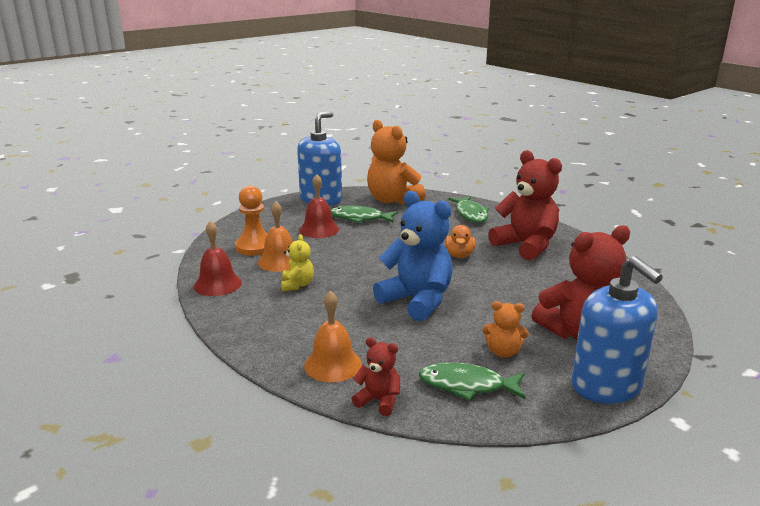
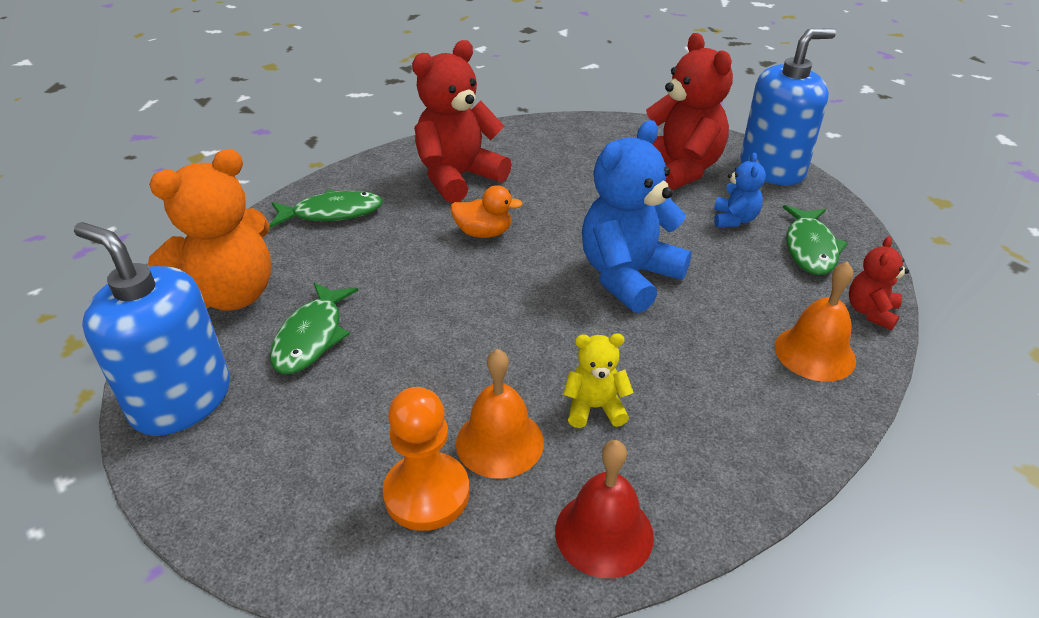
camera: 90 degrees left, 15 degrees up
red bell [299,174,339,238] -> none
orange teddy bear [482,301,529,358] -> blue teddy bear [714,153,766,227]

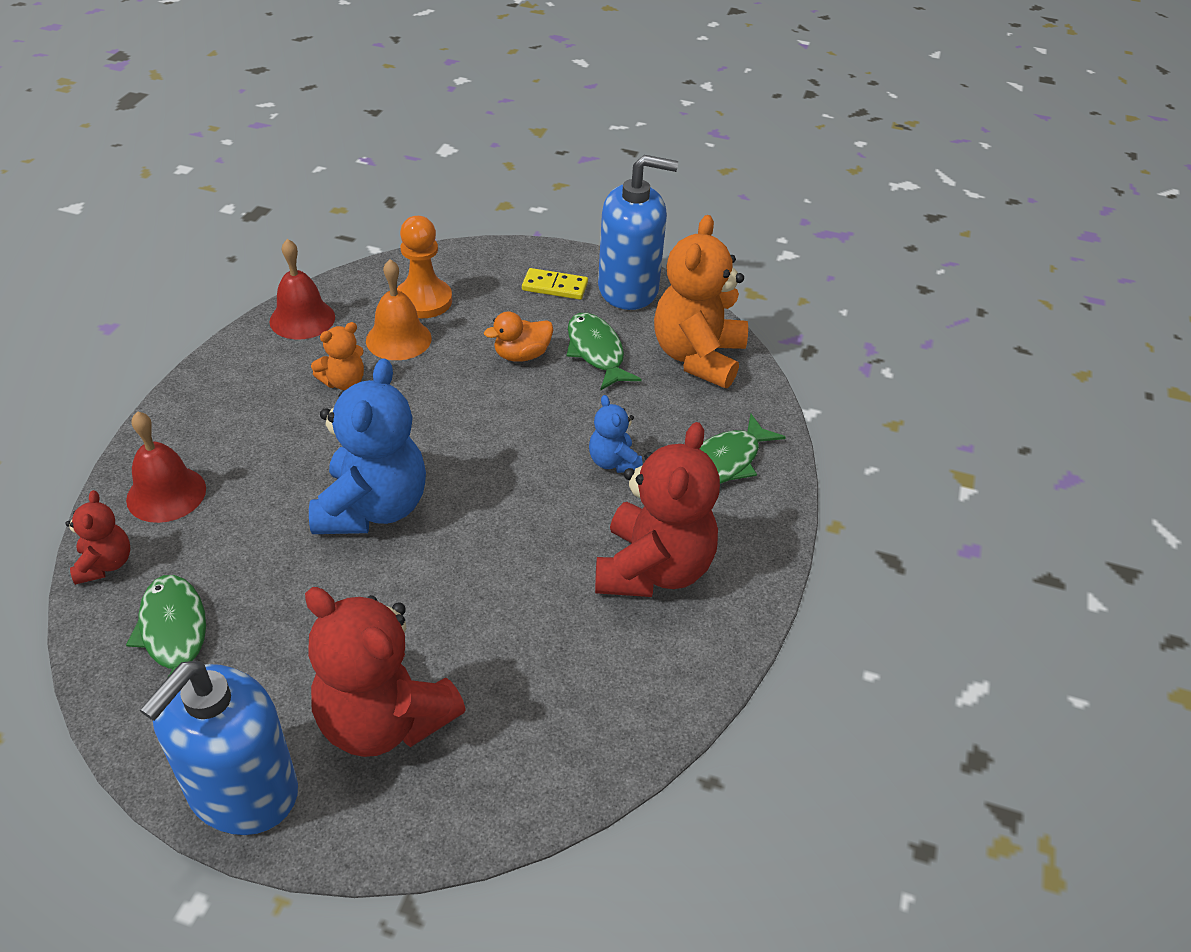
camera: 145 degrees right, 5 degrees up
orange duck [450,185,522,238] -> orange duck moved to [484,311,553,362]
yellow teddy bear [563,333,634,428] -> orange teddy bear [311,322,364,390]
blue teddy bear [714,153,766,227] -> blue teddy bear moved to [589,395,643,473]
orange bell [775,261,856,382] -> red bell [126,411,206,523]
none -> yellow domino [522,268,588,300]

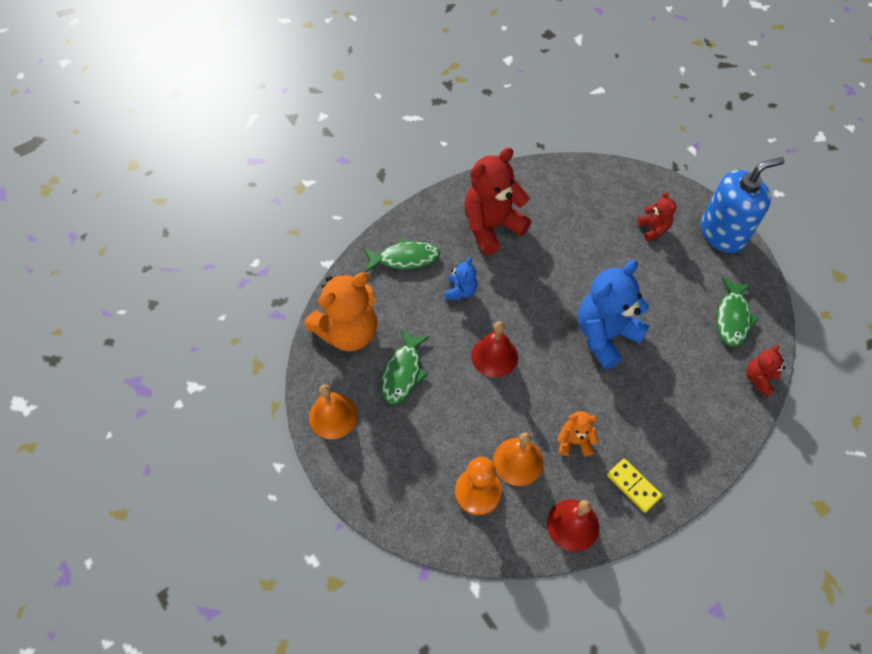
camera: 140 degrees left, 15 degrees up
red bell [126,411,206,523] -> red bell moved to [471,321,518,378]
red teddy bear [305,587,466,757] -> red teddy bear [637,192,676,242], size x0.49
orange duck [484,311,553,362] -> none
yellow domino [522,268,588,300] -> yellow domino moved to [607,459,662,513]
blue soap dispenser [598,155,678,310] -> orange bell [309,384,358,439]

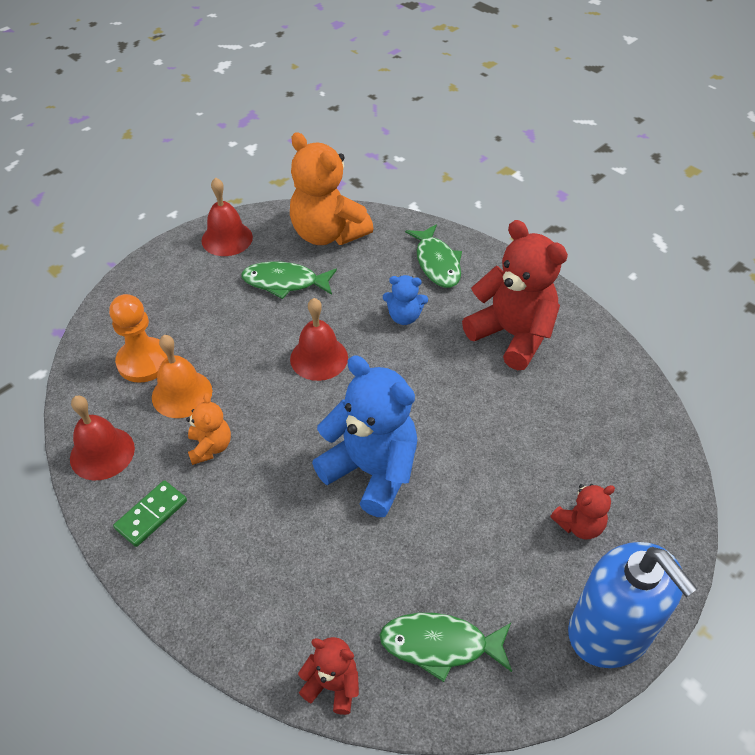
camera: 80 degrees right, 10 degrees down
orange bell [309,384,358,439] -> red bell [202,178,253,256]
yellow domino [607,459,662,513] -> green domino [113,480,187,547]

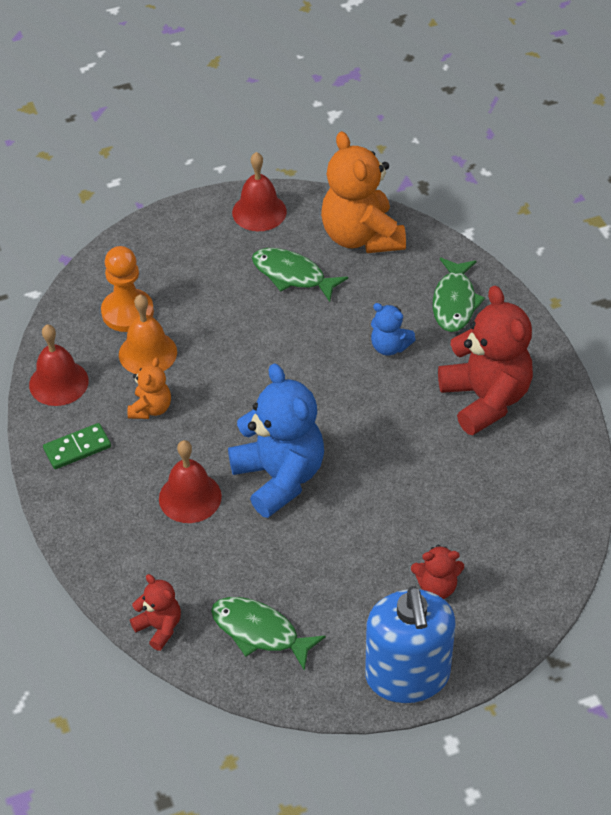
camera: 25 degrees right, 0 degrees up
red bell [290,298,348,381] -> red bell moved to [159,440,222,523]

